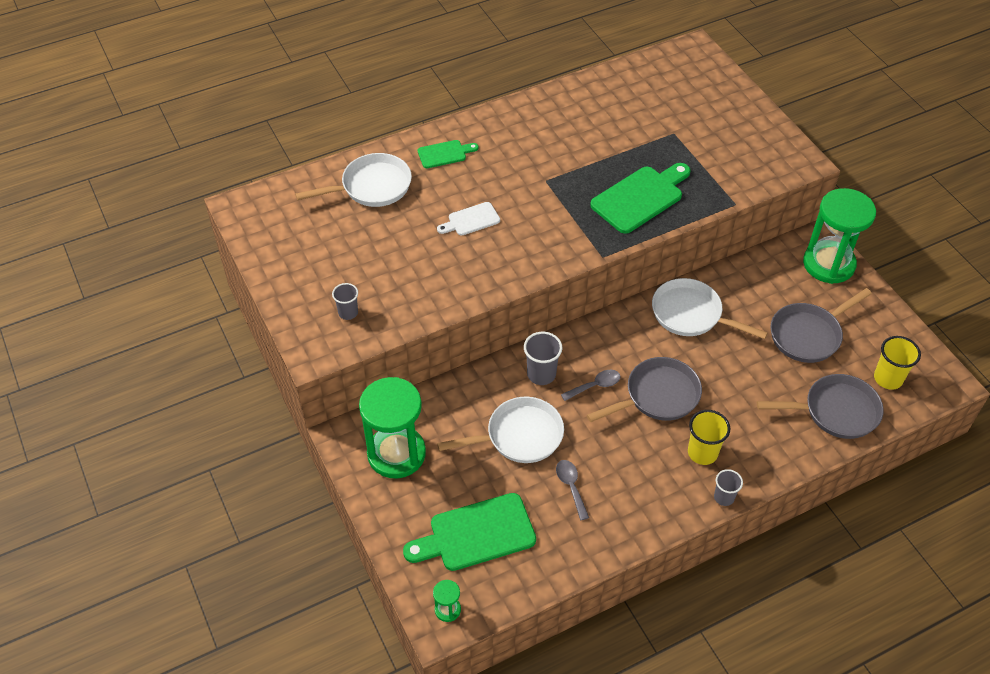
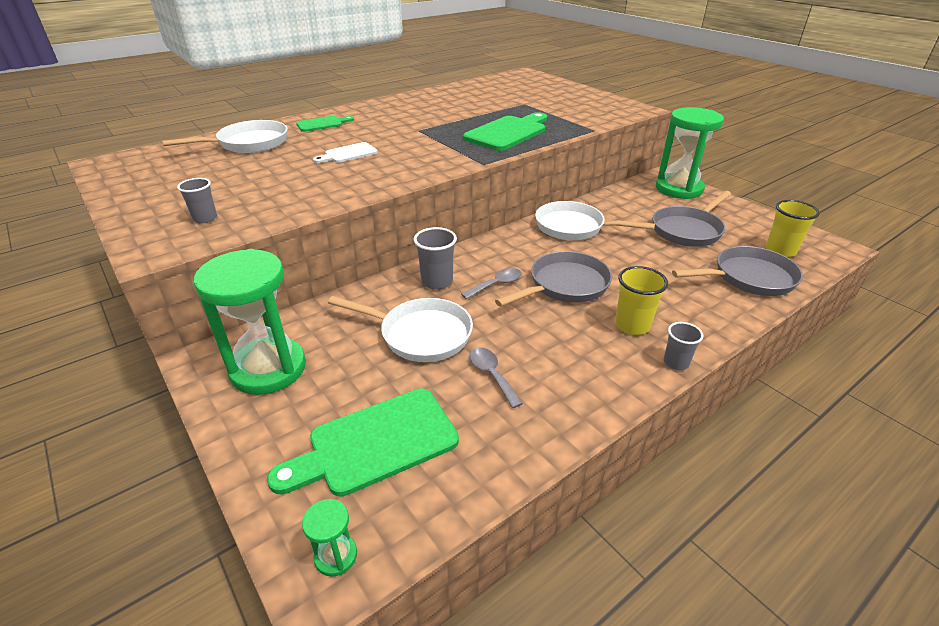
camera: 10 degrees left, 15 degrees down
white pan [437,397,564,463] -> white pan turned 45 degrees clockwise [328,296,473,362]

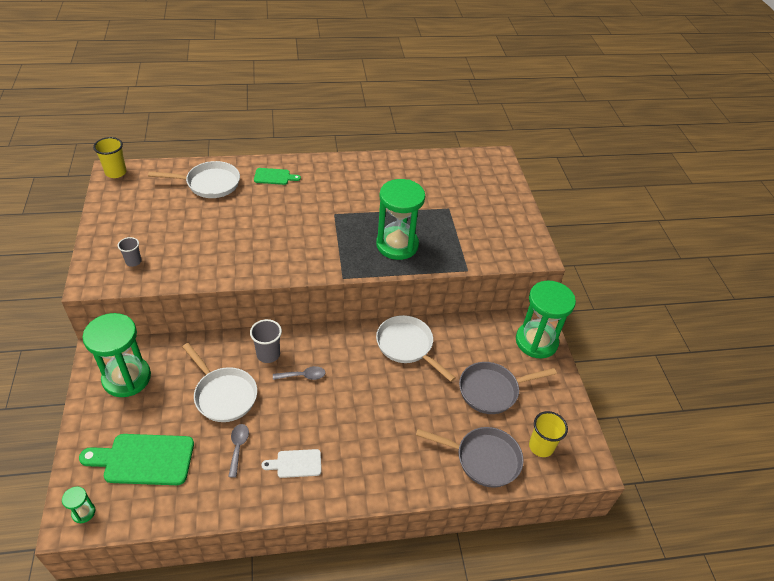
camera: 25 degrees right, 10 degrees up
white cutting board [313,142,378,163] -> white cutting board moved to [261,449,321,478]
green cutting board [463,112,547,151] -> green hourglass [376,179,425,260]
grey pan [495,251,612,307] -> none
yellow cup [615,266,668,335] -> yellow cup moved to [93,137,127,178]
grey cup [664,322,703,370] -> none

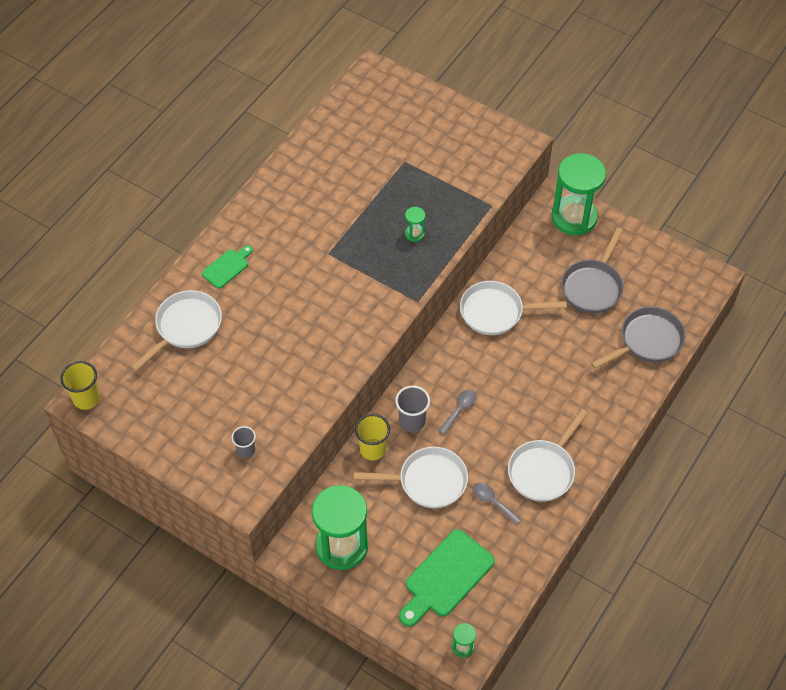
camera: 45 degrees left, 10 degrees up
white cutting board [261,449,321,478] -> white pan [508,409,588,502]
green hourglass [376,179,425,260] -> green hourglass [405,207,426,242], size x0.41
yellow cup [529,411,568,457] -> yellow cup moved to [355,414,390,460]

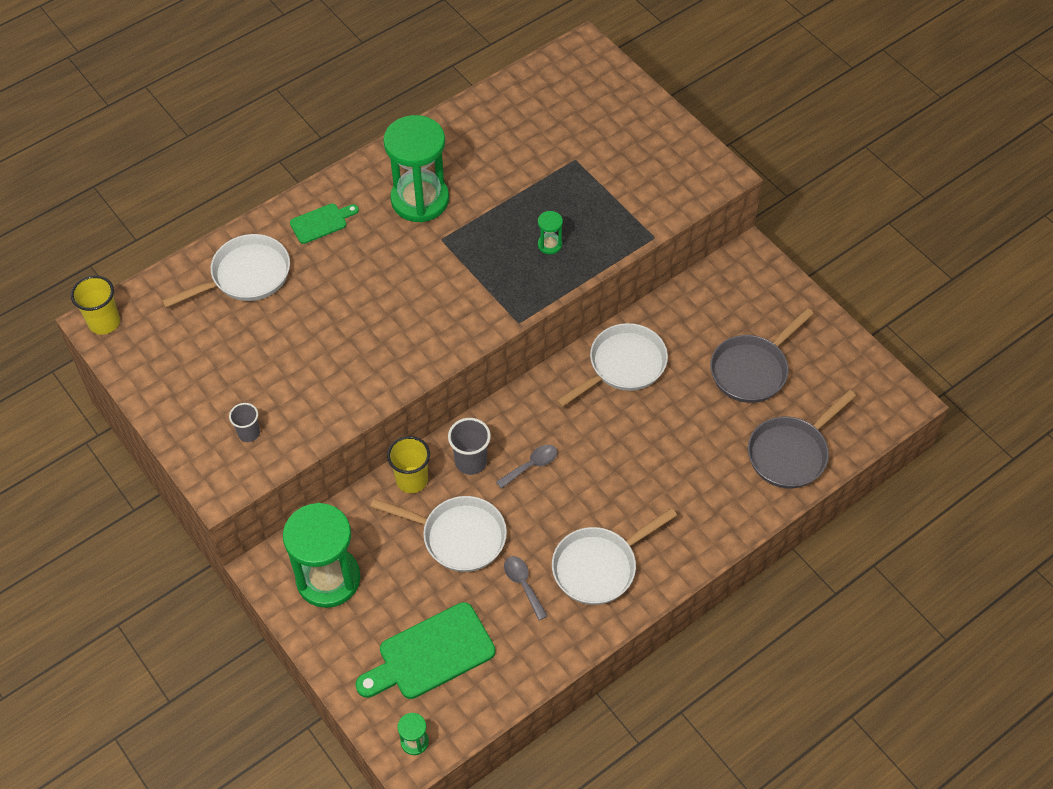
camera: 20 degrees right, 0 degrees up
white pan [460,281,567,335] -> white pan turned 120 degrees clockwise [556,323,668,407]
green hourglass [552,153,606,235] -> green hourglass moved to [383,115,449,222]
grey pan [591,307,686,369] -> grey pan turned 150 degrees clockwise [748,390,856,489]

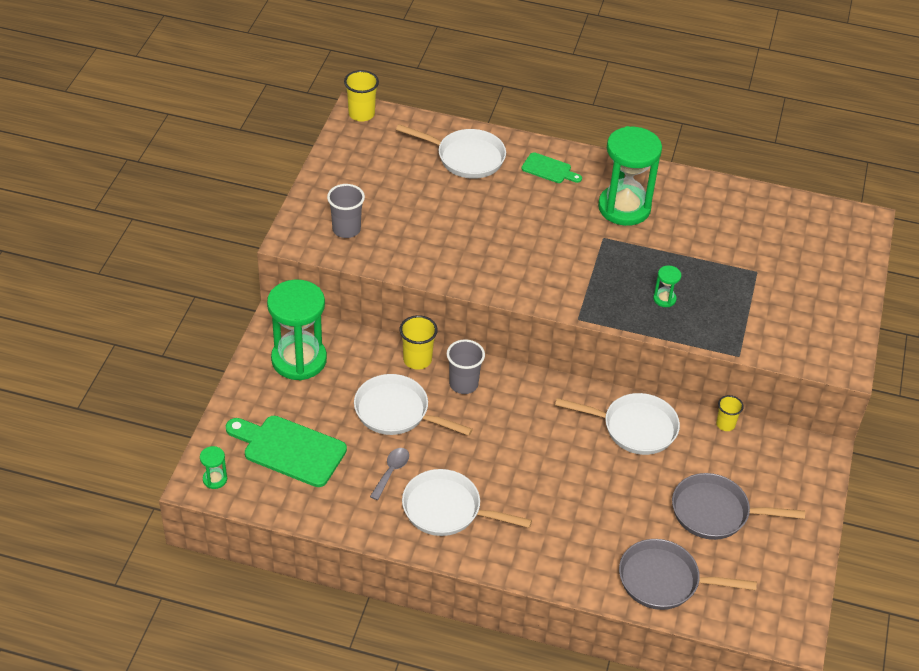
camera: 50 degrees right, 10 degrees down
grey cup [229,403,260,442] -> grey cup [327,184,365,238], size x1.52
white pan [370,496,507,572] -> white pan turned 135 degrees clockwise [354,374,473,436]
grey spoon [496,445,557,489] -> none
none -> yellow cup [716,395,744,431]

